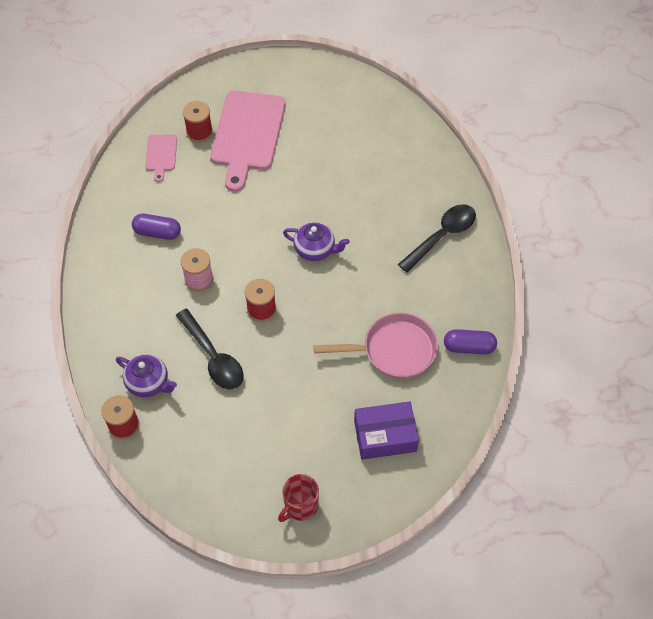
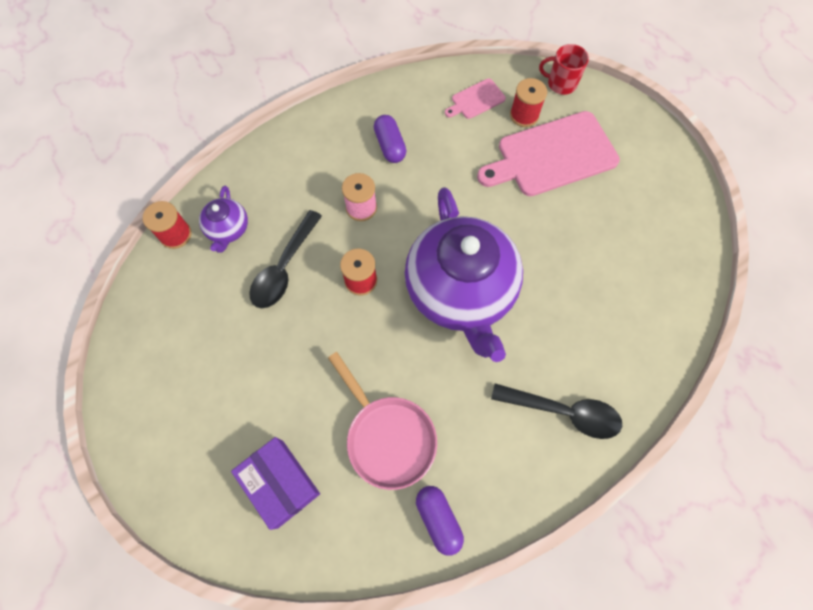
camera: 60 degrees right, 10 degrees up
red mug [278,474,319,522] -> red mug moved to [539,44,589,95]
purple teapot [283,222,350,261] -> purple teapot [405,187,523,362], size x2.30

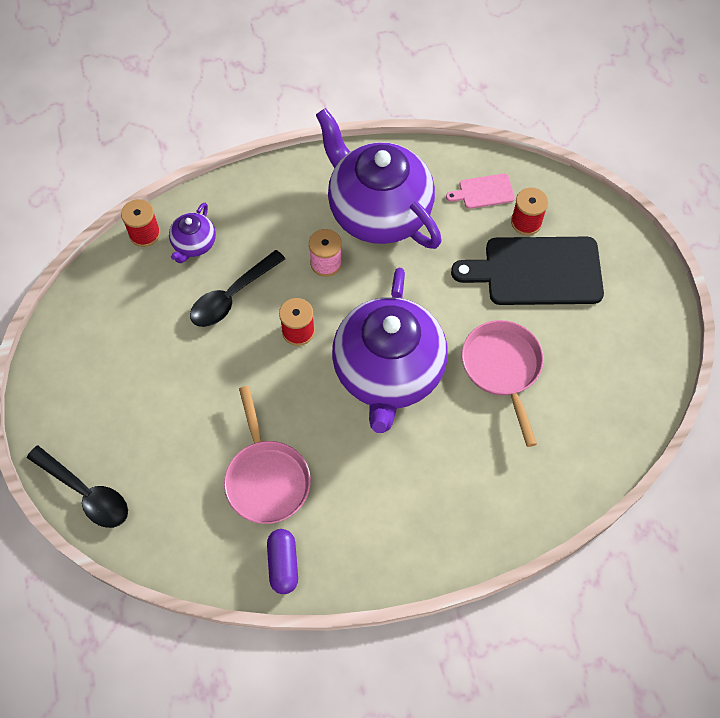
camera: 20 degrees right, 5 degrees down
purple box [231,437,320,530] -> none
purple capsule [374,115,406,163] -> purple teapot [316,108,442,249]
pink cutting board [477,111,620,196] -> black cutting board [451,237,604,305]
black spoon [491,384,622,439] -> black spoon moved to [27,446,128,528]
red mug [539,44,589,95] -> none
none -> pink pan [462,320,544,447]

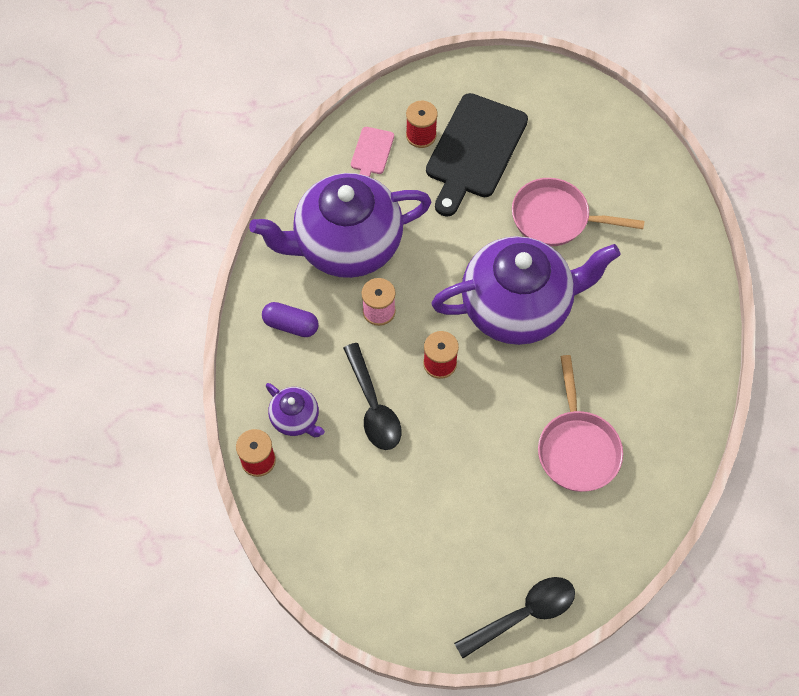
camera: 65 degrees left, 0 degrees up
pink pan [224,386,311,524] -> pink pan turned 75 degrees clockwise [538,355,623,492]
purple capsule [267,529,298,594] -> purple capsule moved to [262,302,319,337]
purple teapot [332,268,448,433] -> purple teapot turned 45 degrees counterclockwise [431,236,620,345]

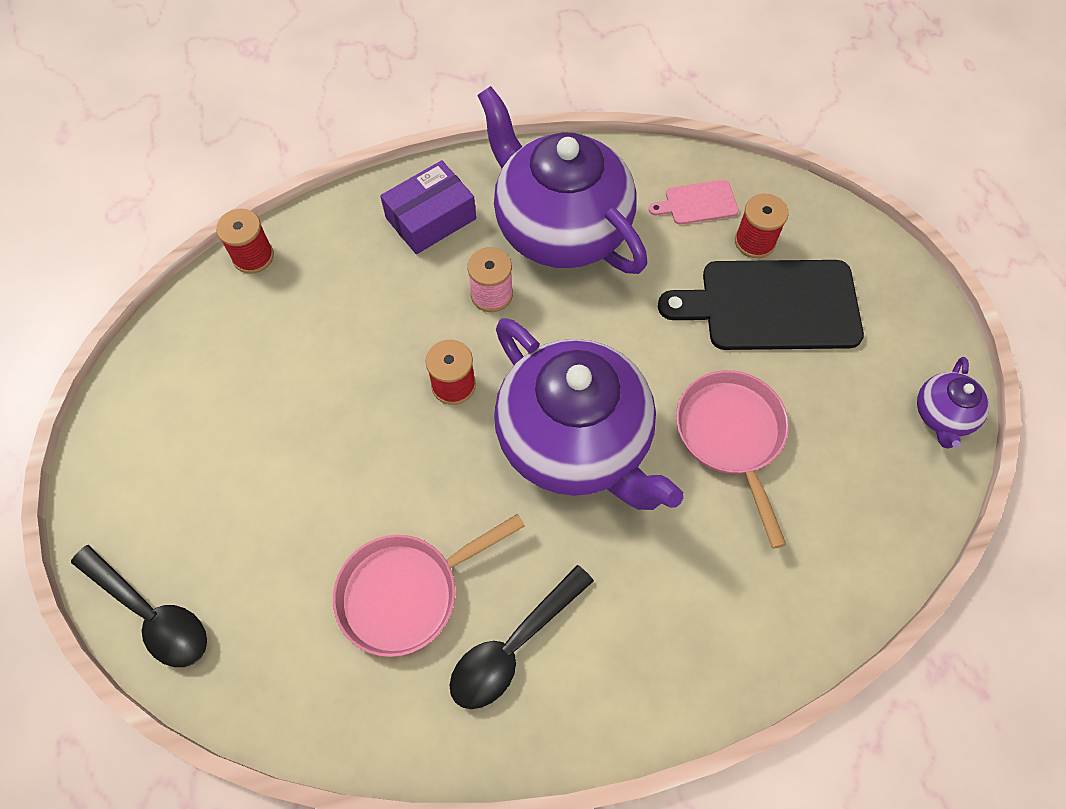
camera: 65 degrees right, 0 degrees up
purple capsule [262,302,319,337] -> purple box [380,160,476,254]
purple teapot [266,383,325,437] -> purple teapot moved to [917,357,989,448]
black spoon [343,343,401,450] -> black spoon moved to [450,565,594,709]

